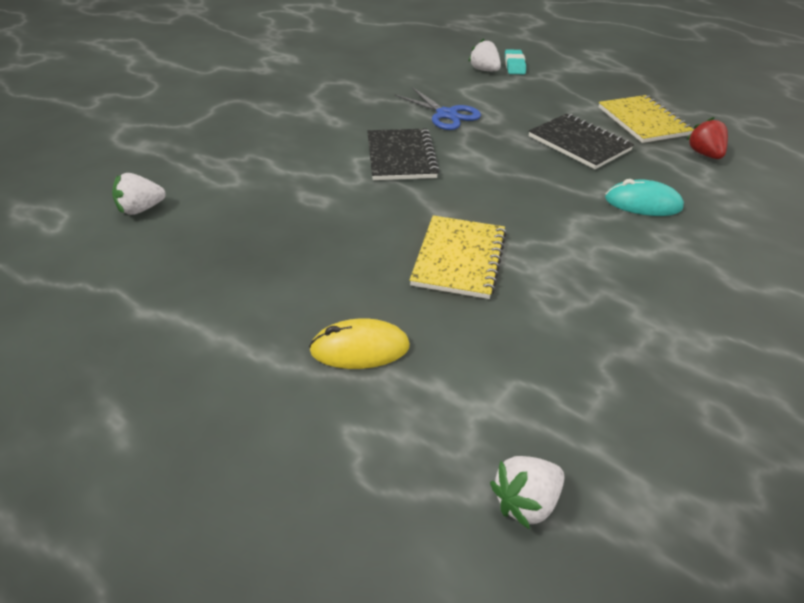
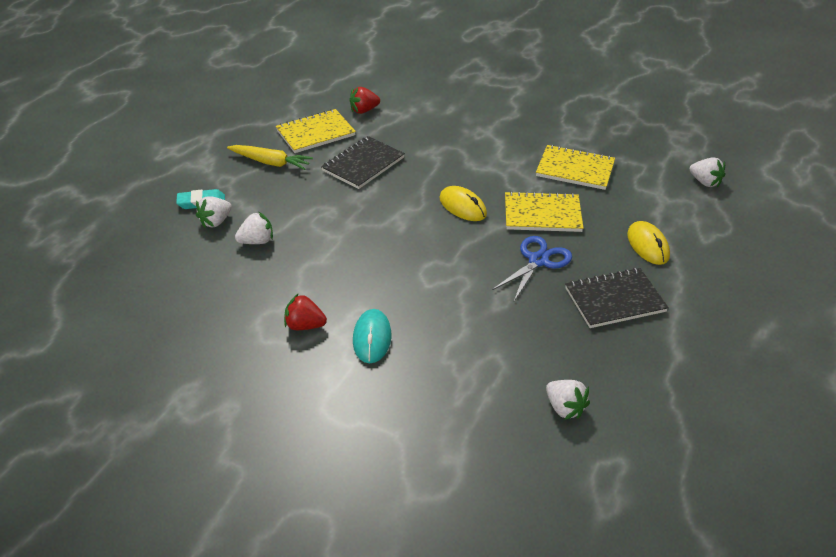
camera: 100 degrees left, 0 degrees up
black notebook [367,129,440,180] -> black notebook moved to [565,268,669,328]
blue scissors [395,87,481,130] -> blue scissors moved to [492,236,572,301]
turquoise mouse [605,179,684,216] -> turquoise mouse moved to [353,309,391,363]
none -> yellow carrot [227,145,313,170]
none -> white strawberry [235,211,273,244]
none -> red strawberry [284,293,327,330]
none -> yellow mouse [439,186,487,221]
none -> yellow notebook [536,145,615,190]

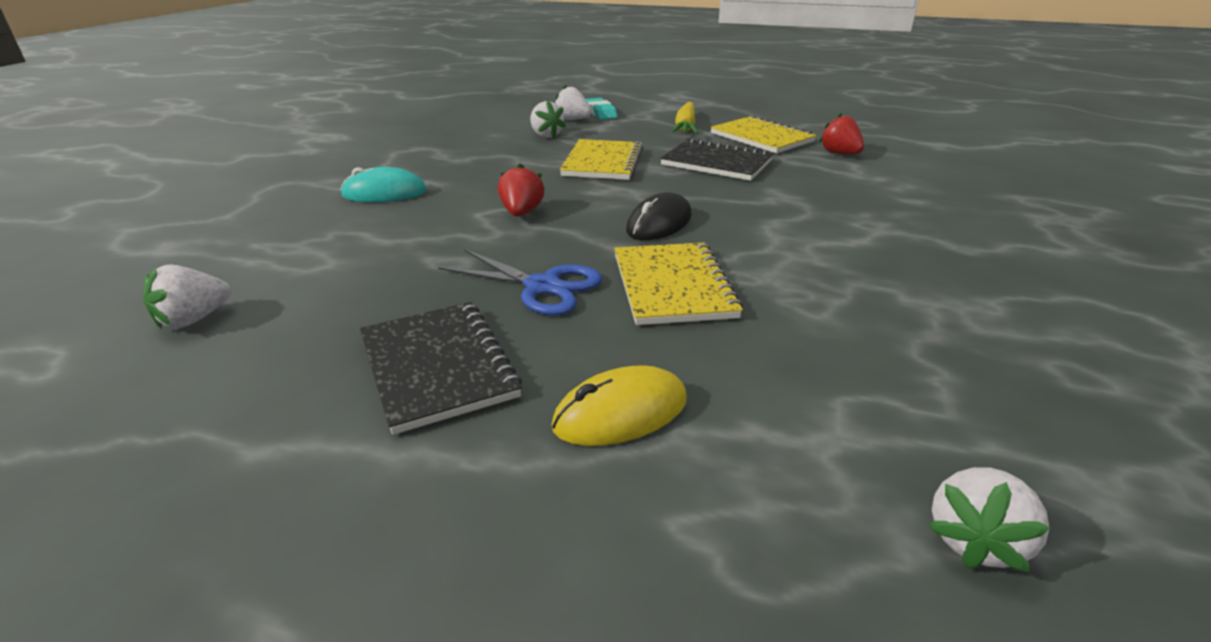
camera: 80 degrees right, 10 degrees down
red strawberry [284,293,327,330] -> red strawberry moved to [498,163,545,217]
yellow mouse [439,186,487,221] -> black mouse [626,192,692,240]
yellow notebook [536,145,615,190] -> yellow notebook moved to [560,139,643,180]

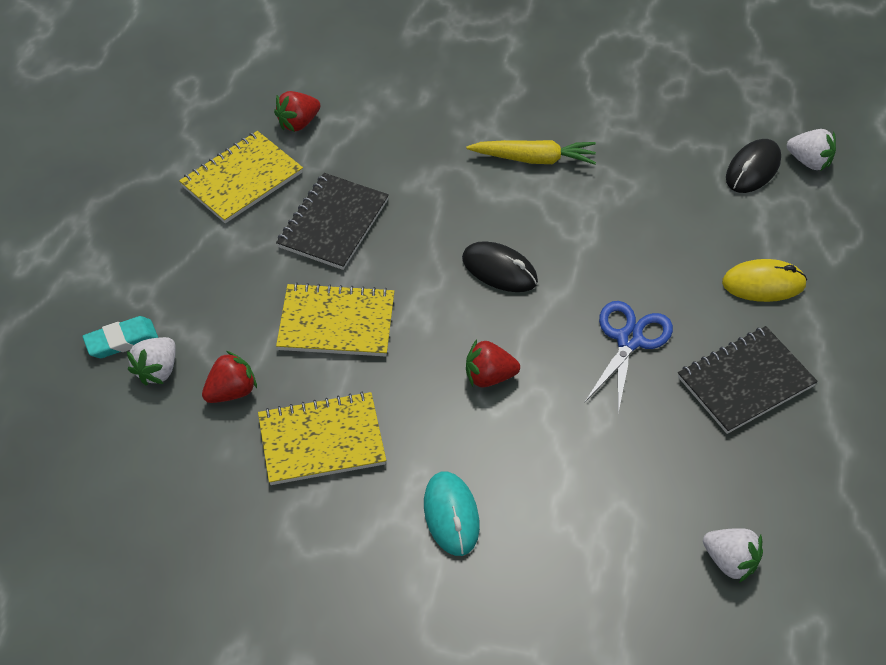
camera: 95 degrees left, 20 degrees up
white strawberry [530,100,566,138] -> red strawberry [202,351,257,403]
yellow mouse [551,365,687,446] -> yellow mouse turned 60 degrees counterclockwise [722,259,807,302]
yellow notebook [614,243,743,325] -> yellow notebook moved to [258,391,386,485]
yellow carrot [672,102,698,134] -> yellow carrot moved to [466,140,596,164]
none -> black mouse [726,139,781,193]

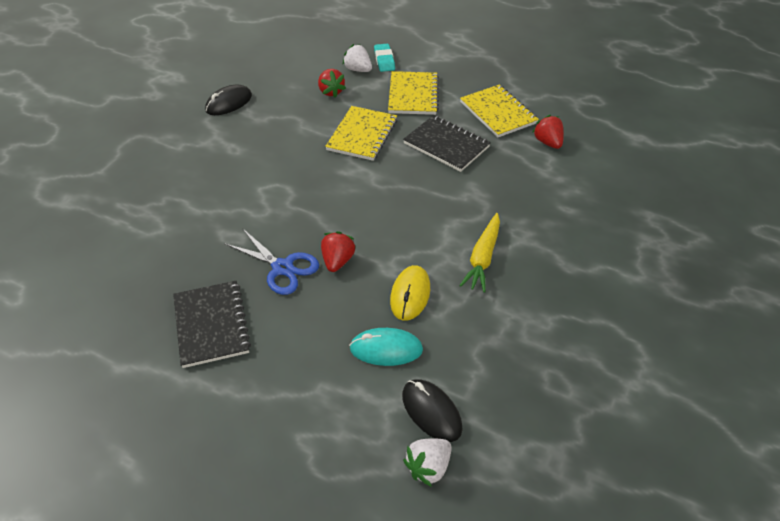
camera: 105 degrees right, 5 degrees down
yellow notebook [258,391,386,485] -> yellow notebook moved to [388,71,439,115]
turquoise mouse [424,472,480,556] -> turquoise mouse moved to [349,328,423,366]
black mouse [462,241,538,292] -> black mouse moved to [205,84,252,115]
red strawberry [466,339,520,387] -> red strawberry moved to [321,231,356,272]
white strawberry [703,528,763,583] -> none
yellow mouse [722,259,807,302] -> yellow mouse moved to [390,265,430,321]

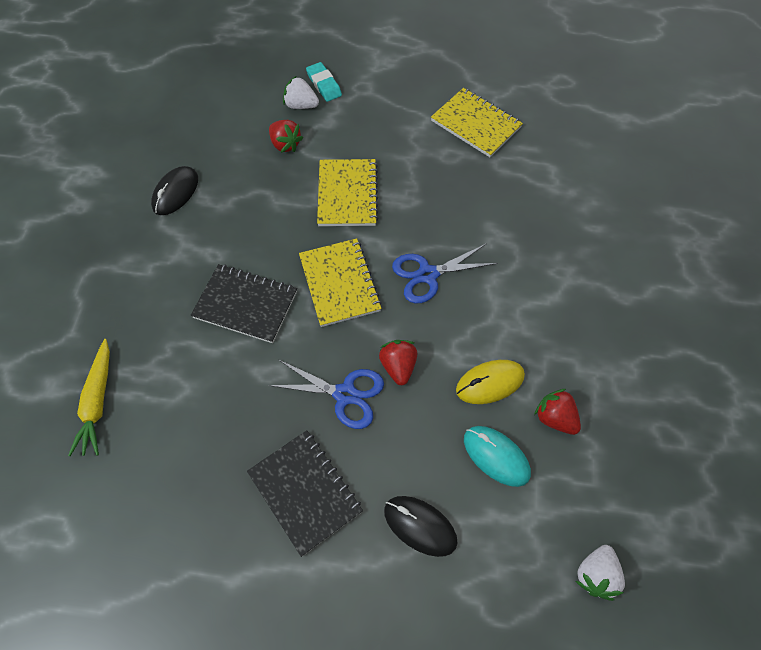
camera: 20 degrees left, 15 degrees up
turquoise mouse [349,328,423,366] -> turquoise mouse turned 60 degrees clockwise [464,426,531,487]
yellow notebook [388,71,439,115] -> yellow notebook moved to [299,238,382,327]
yellow mouse [390,265,430,321] -> yellow mouse turned 75 degrees clockwise [456,360,525,404]
black mouse [402,380,463,442] -> black mouse moved to [384,496,458,557]
black notebook [403,115,491,172] -> black notebook moved to [191,264,297,343]
yellow carrot [459,213,500,293] -> yellow carrot moved to [68,339,110,456]
red strawberry [532,115,564,149] -> red strawberry moved to [534,389,581,435]
none -> blue scissors [392,243,498,304]

